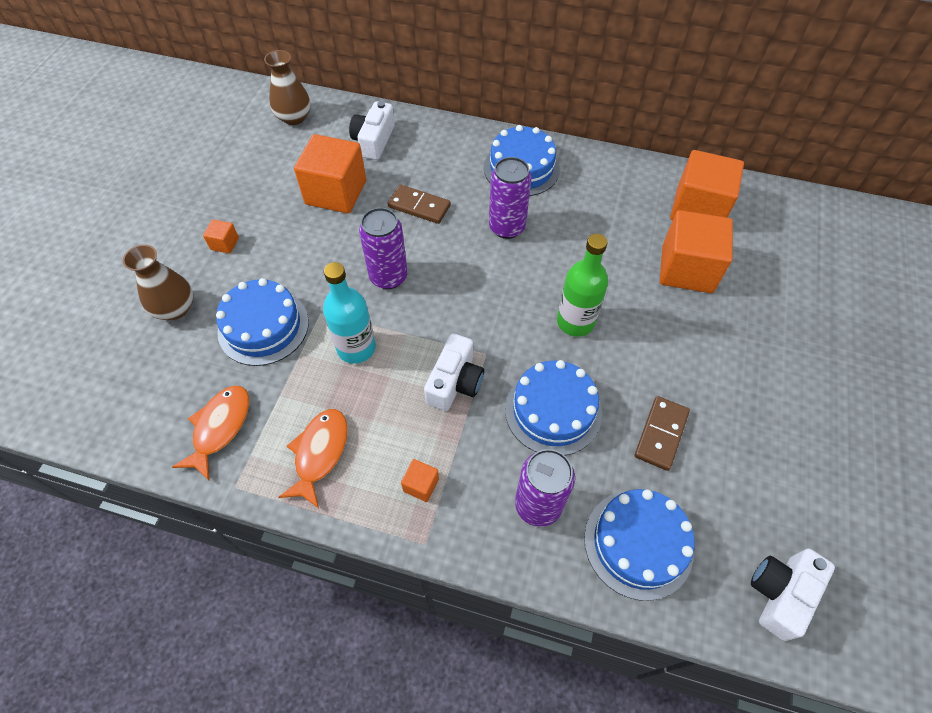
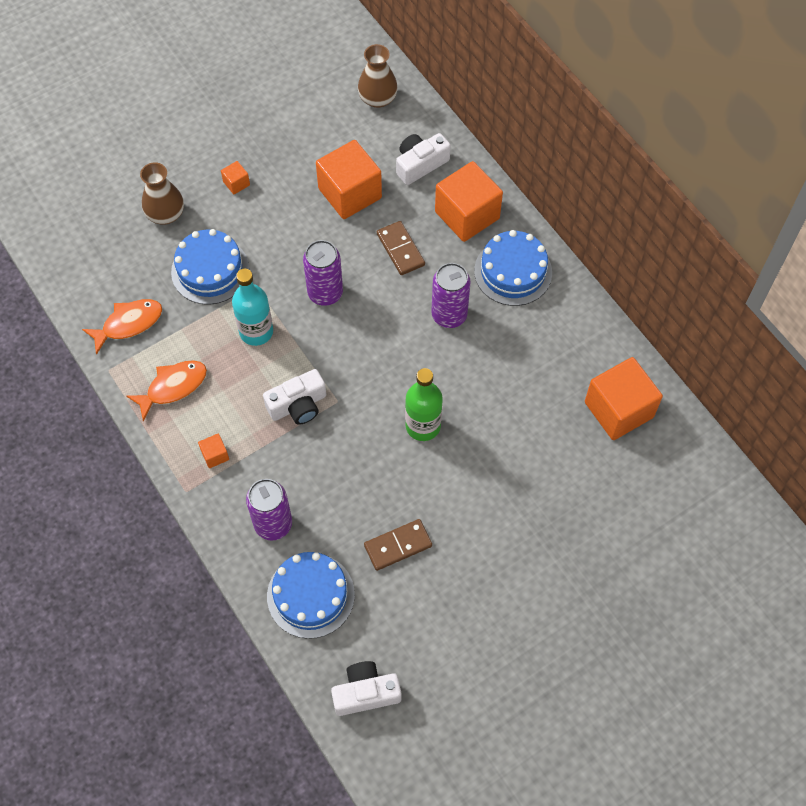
camera: 40 degrees right, 5 degrees up
blue cake [505,360,602,456] -> none
orange cube [660,210,733,293] -> orange cube moved to [435,161,503,242]

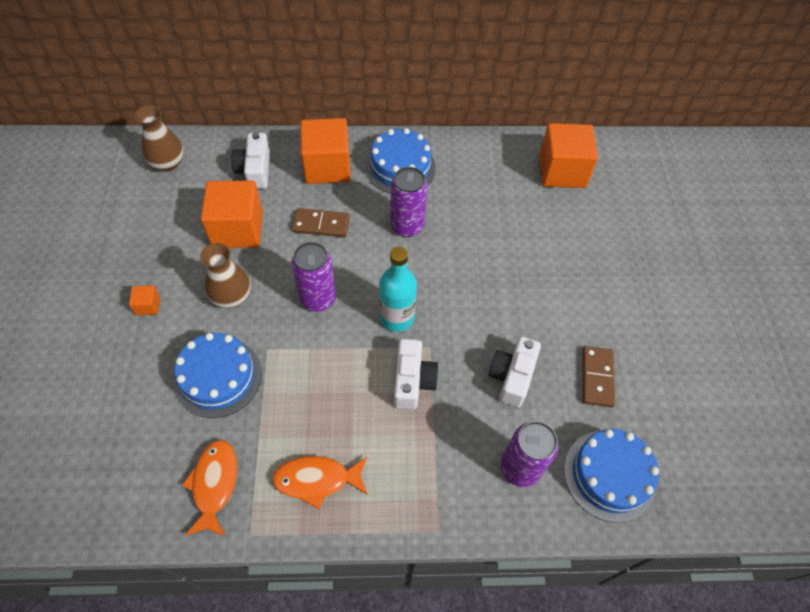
camera: 60 degrees left, 5 degrees down
orange fish [126,360,207,421] -> orange fish turned 90 degrees counterclockwise [272,456,368,509]
brown vase [140,162,184,225] -> brown vase moved to [200,243,251,308]
orange cube [198,434,229,468] -> none
turquoise bottle [232,269,273,346] -> turquoise bottle moved to [379,247,417,332]
white camera [331,661,401,716] -> white camera moved to [489,337,541,407]
green bottle [405,368,443,441] -> none

